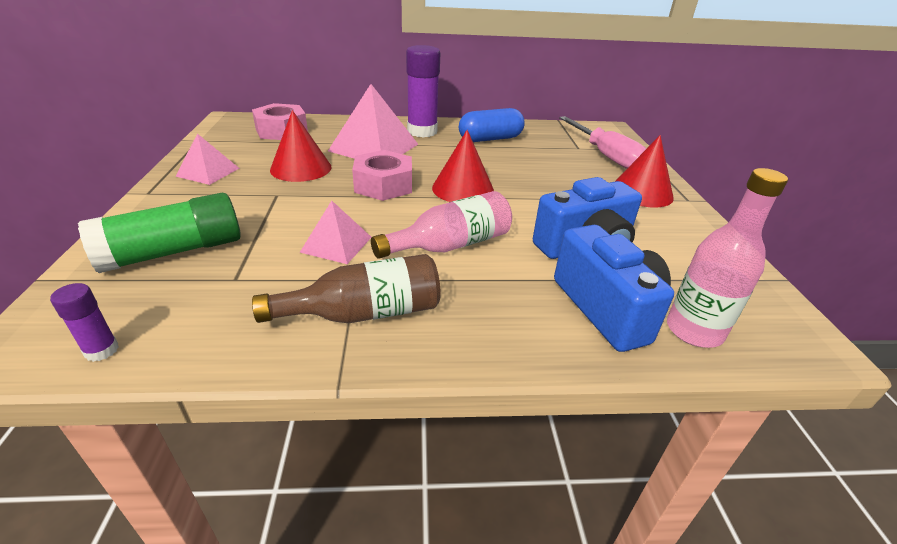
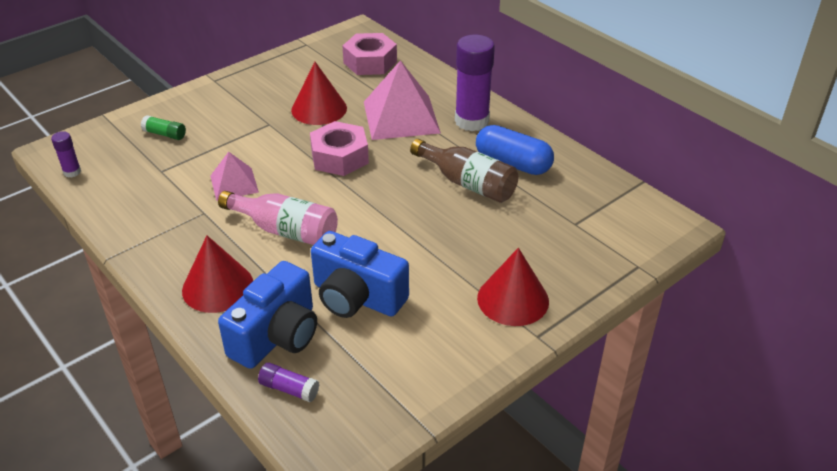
camera: 55 degrees right, 5 degrees up
green glue stick [78,193,241,273] -> green glue stick [141,115,186,140], size x0.46
pink pyramid [175,134,239,185] -> none
brown bottle [252,254,441,323] -> brown bottle moved to [410,139,518,203]
red cone [432,130,494,202] -> red cone moved to [182,236,253,313]
pink screwdriver [559,116,647,169] -> none
pink bottle [667,168,788,348] -> purple glue stick [258,363,319,402]

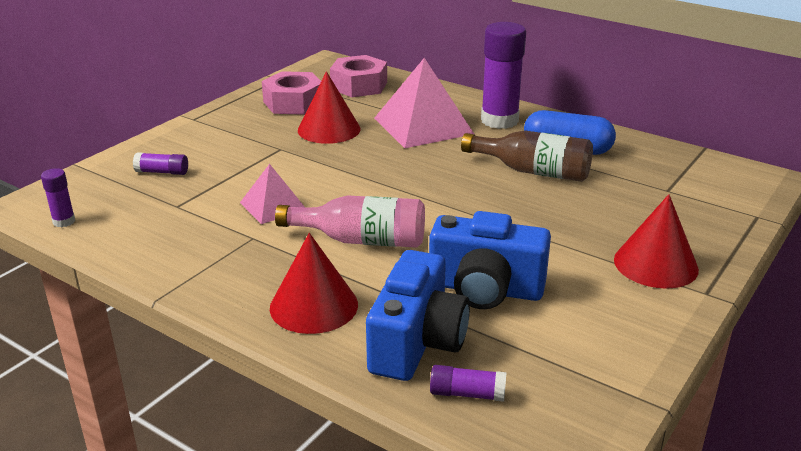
camera: 15 degrees left, 10 degrees down
green glue stick [141,115,186,140] -> purple glue stick [133,152,188,175]
pink nut [310,121,369,176] -> pink nut moved to [262,71,321,115]

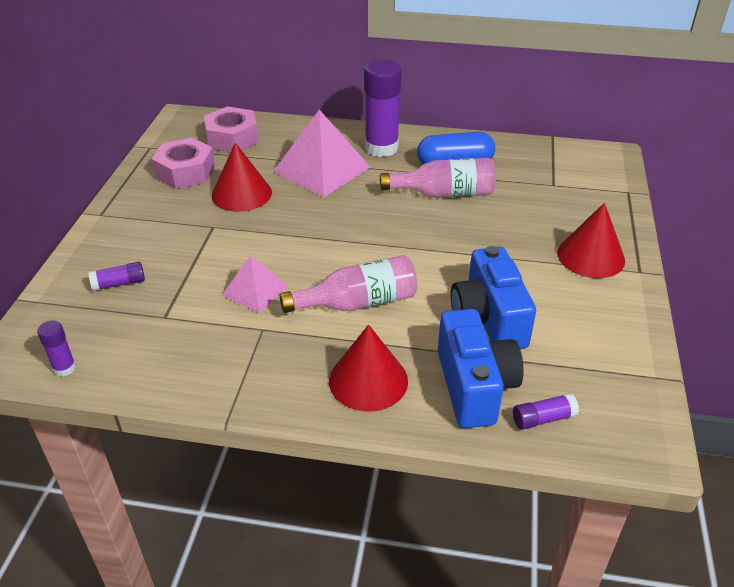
camera: 25 degrees left, 10 degrees up
blue camera [429,211,551,309] -> blue camera turned 90 degrees clockwise [451,246,536,349]
brown bottle [461,130,593,182] -> pink bottle [380,158,496,197]

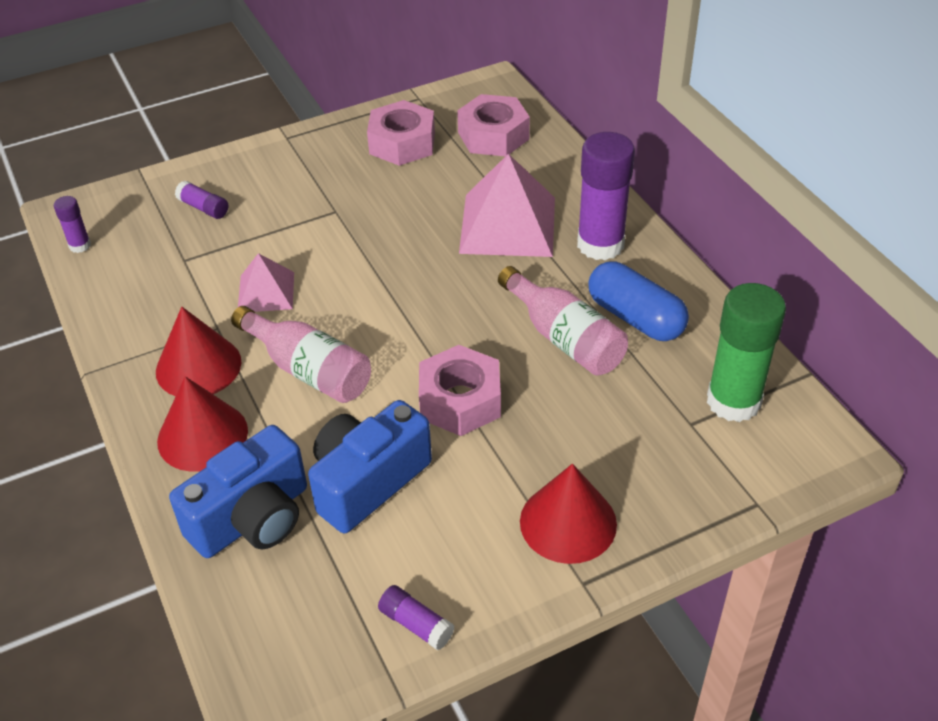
camera: 55 degrees right, 5 degrees up
red cone [212,142,272,212] -> red cone moved to [156,307,241,396]
purple glue stick [513,393,579,430] -> purple glue stick moved to [378,585,454,650]
none -> pink nut [419,345,501,436]
none -> green glue stick [707,283,786,422]

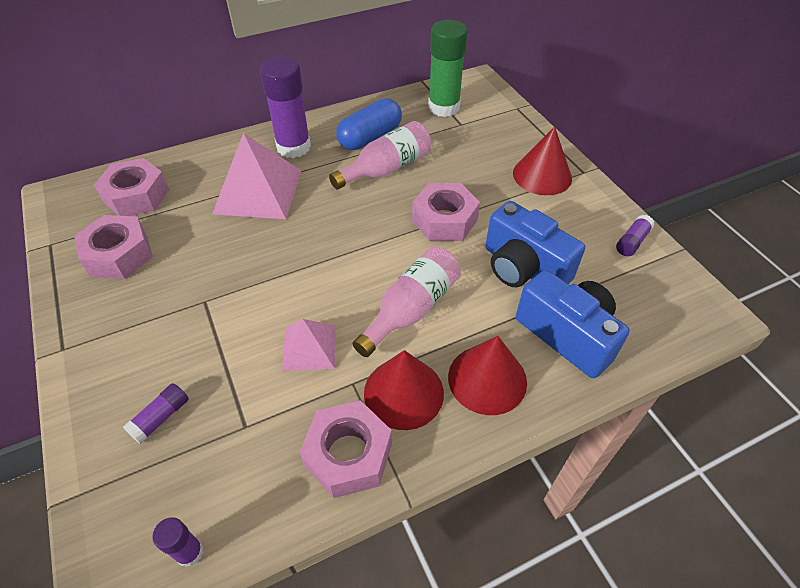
camera: 90 degrees left, 5 degrees up
none -> pink nut [300,400,392,498]

